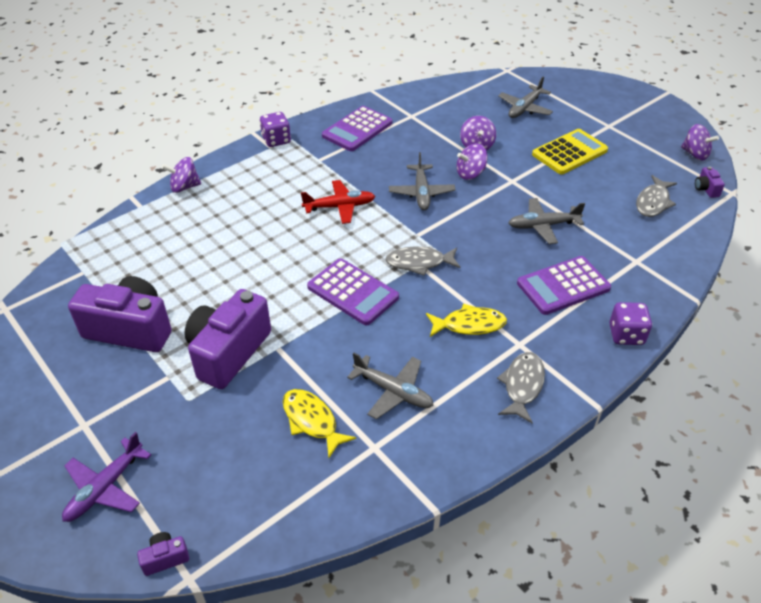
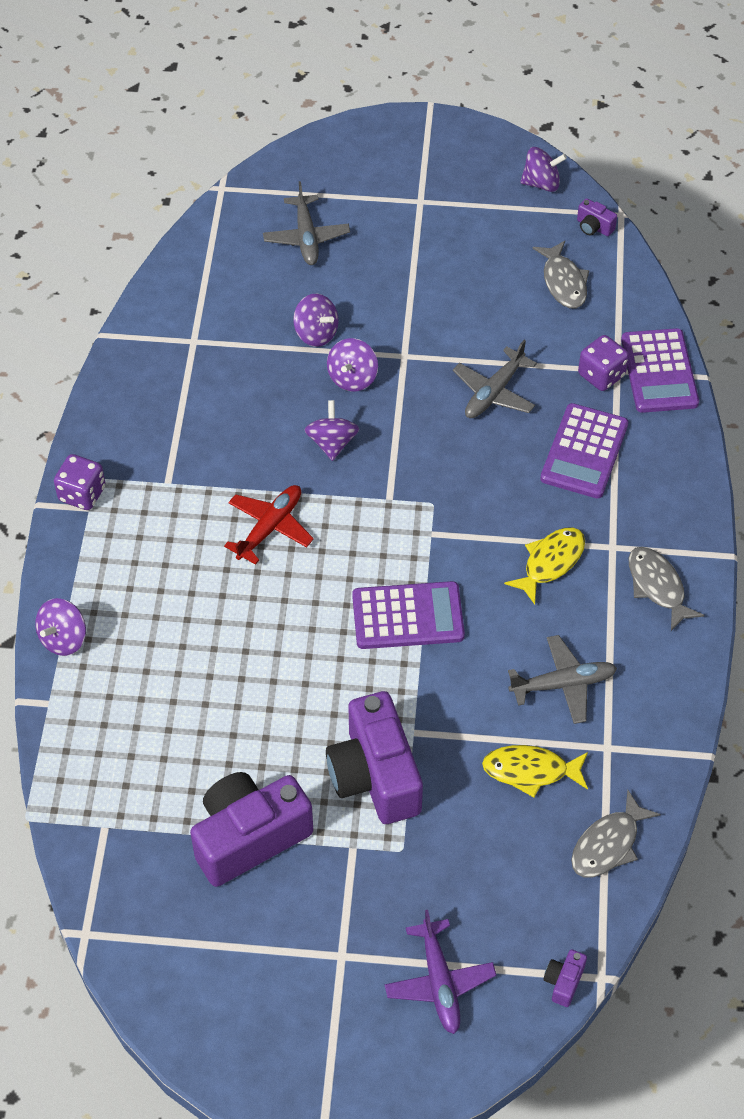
camera: 45 degrees left, 10 degrees up
purple calculator [322,106,392,151] -> purple calculator moved to [621,328,699,413]
grey fish [385,247,461,276] -> grey fish moved to [571,790,661,878]
grey plane [389,152,456,210] -> purple spinning top [305,400,359,461]
yellow calculator [532,129,608,174] -> none
purple dice [609,302,652,345] -> purple dice moved to [578,335,629,391]

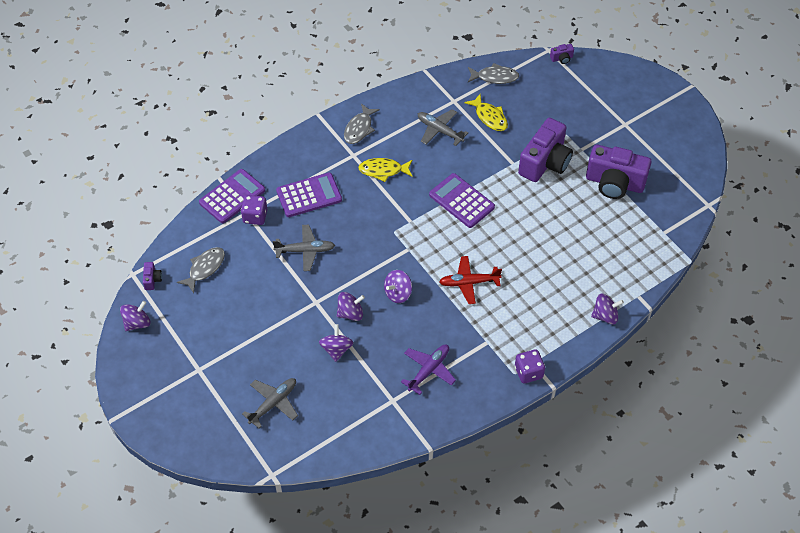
camera: 130 degrees left, 0 degrees up
purple plane [385,910,496,1034] -> purple plane moved to [401,345,456,395]
purple spinning top [520,147,567,192] -> purple spinning top turned 90 degrees clockwise [120,301,150,331]

